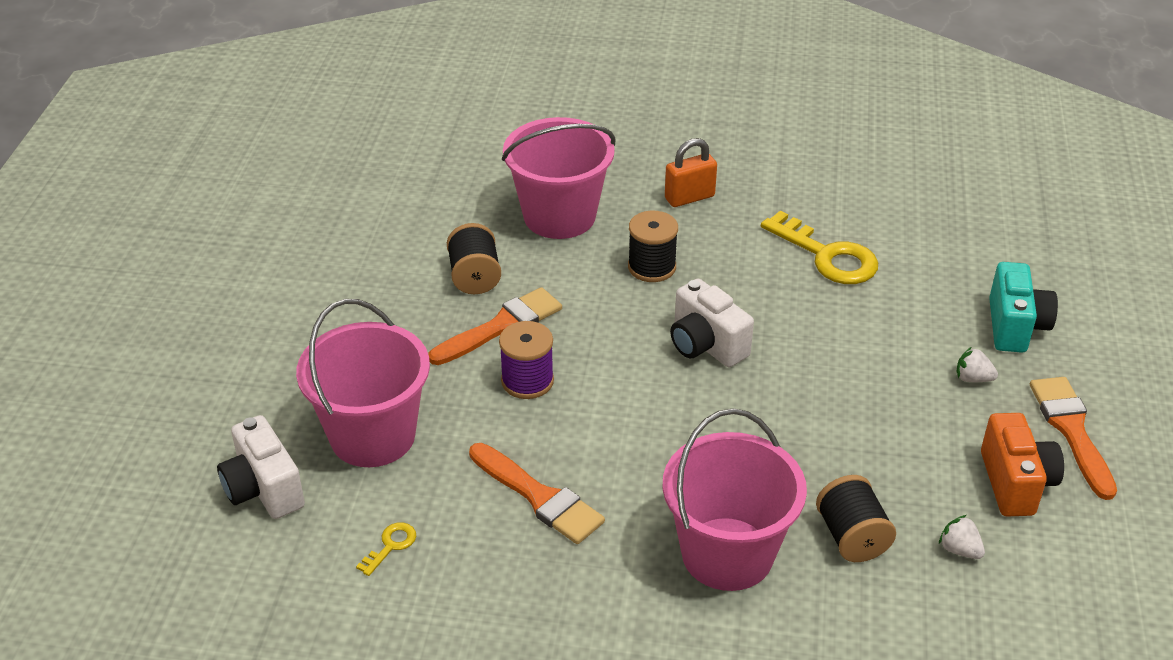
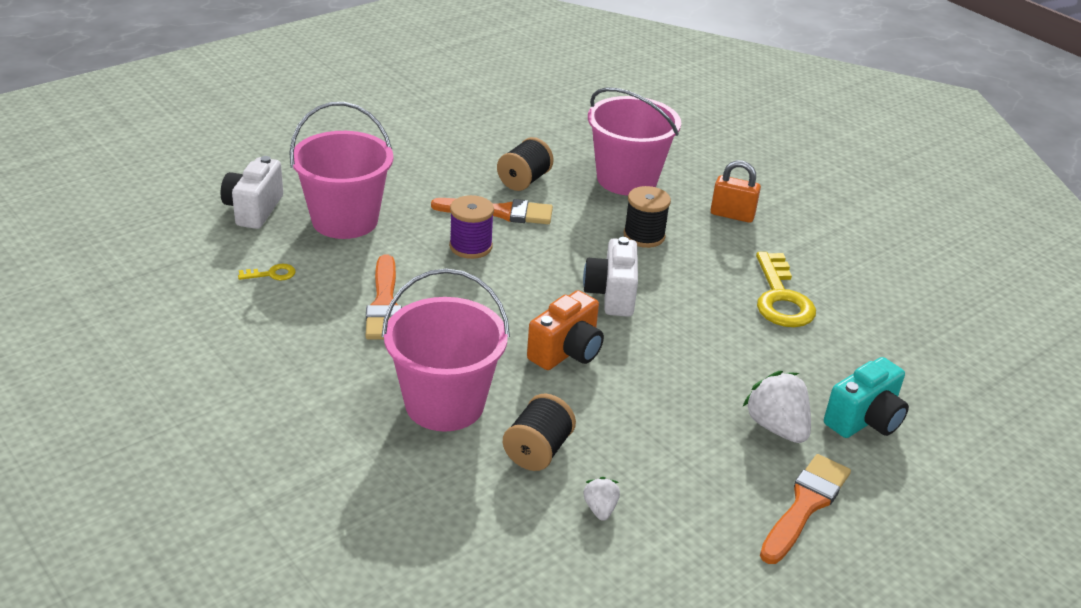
camera: 40 degrees right, 5 degrees down
white strawberry [957,347,998,382] -> white strawberry [743,371,811,443], size x1.87
orange camera [981,413,1064,516] -> orange camera moved to [527,290,604,370]

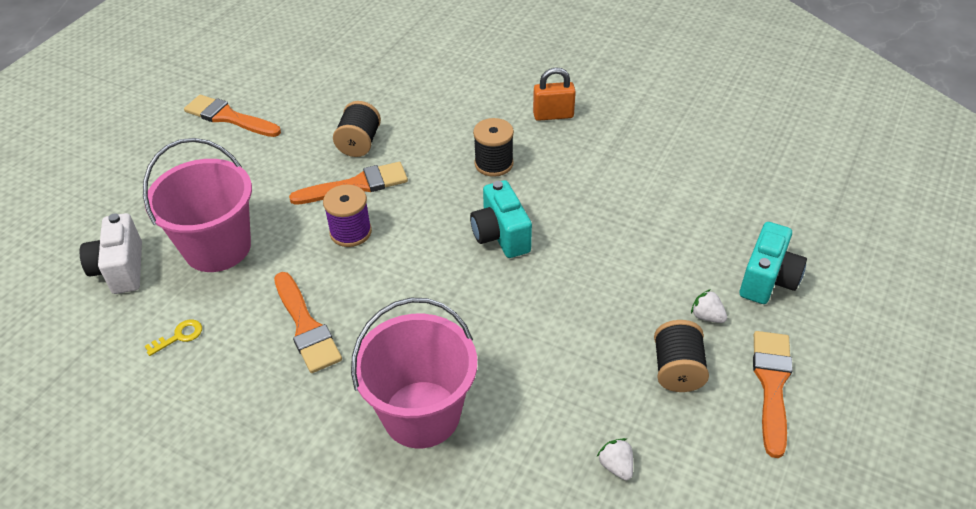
camera: 20 degrees left, 10 degrees up
black spool [503,394,576,471] -> black spool moved to [654,320,709,392]
orange camera [527,290,604,370] -> none
white camera [583,237,638,317] -> turquoise camera [470,180,532,258]
pink bucket [588,87,681,196] -> none
white strawberry [743,371,811,443] -> white strawberry [691,289,727,323], size x0.54
yellow key [756,252,816,327] -> none
none -> orange brush [184,95,281,137]

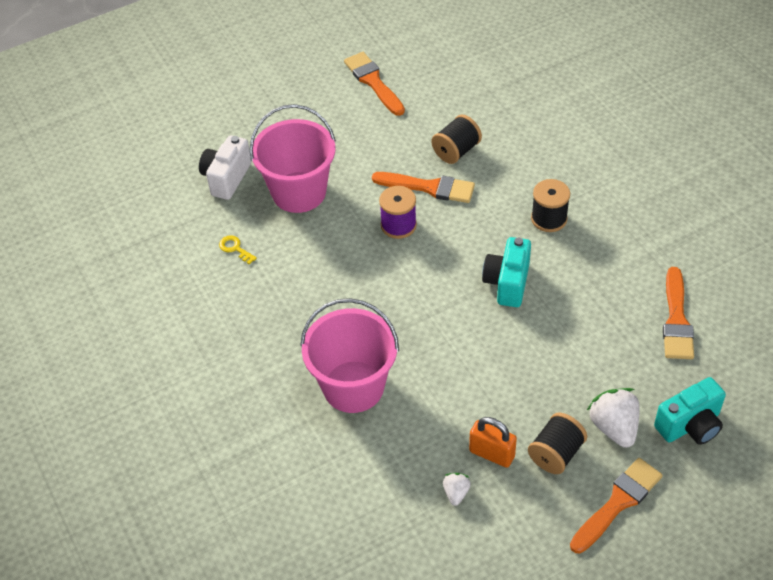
camera: 35 degrees right, 5 degrees up
yellow key [145,319,202,356] -> yellow key turned 135 degrees counterclockwise [219,235,257,264]
orange brush [274,272,342,373] -> orange brush moved to [663,267,694,359]
orange padlock [533,67,576,121] -> orange padlock moved to [469,417,517,468]
white strawberry [691,289,727,323] -> white strawberry [587,388,640,448], size x1.87

